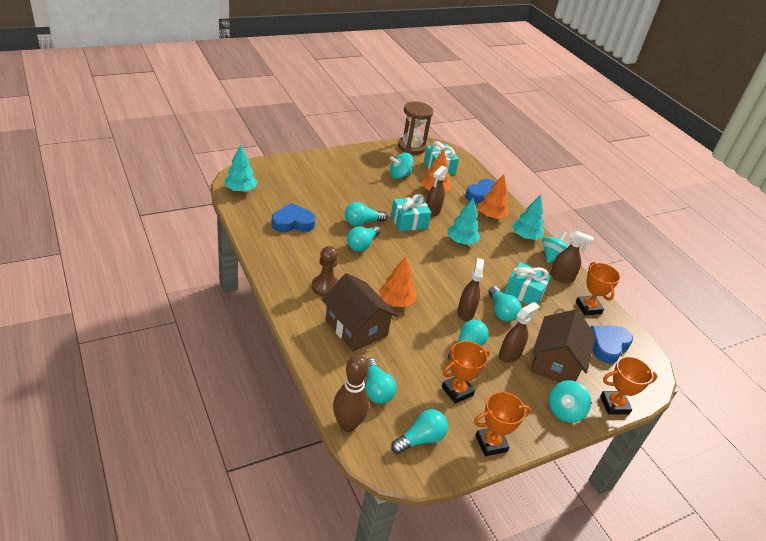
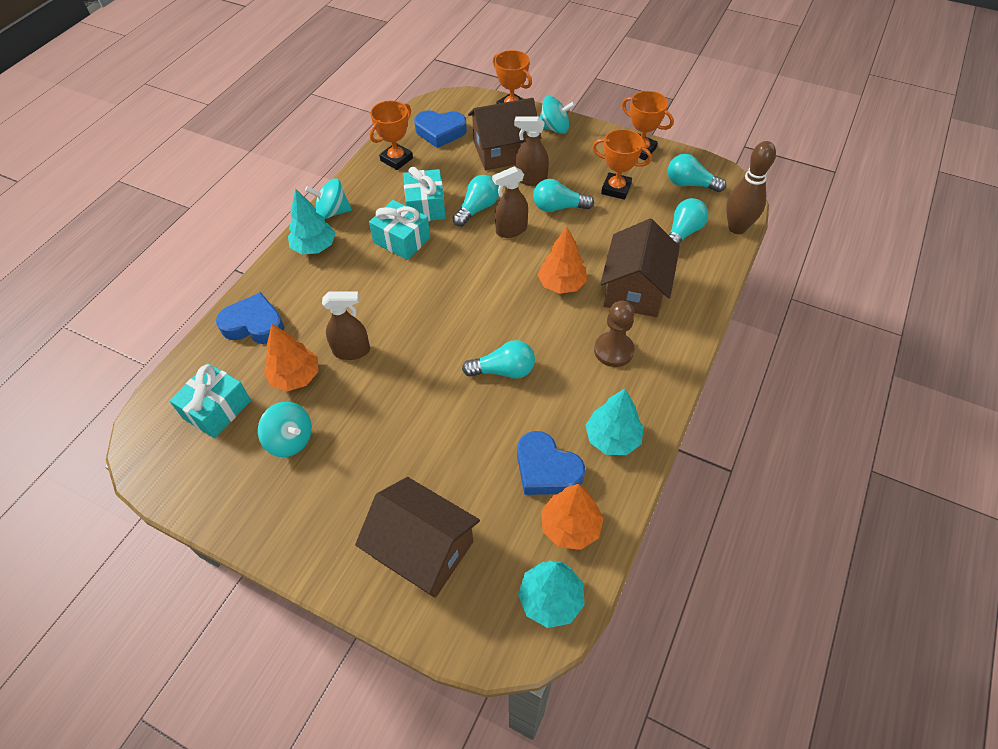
camera: 120 degrees left, 15 degrees up
turquoise light bulb [345,202,387,226] -> none
turquoise gift [391,194,431,231] -> turquoise gift moved to [369,200,430,260]
brown hourglass [398,101,433,155] -> none
turquoise tree [447,198,480,245] -> turquoise tree moved to [585,389,644,455]
orange tree [479,174,509,219] -> orange tree moved to [541,484,604,550]
brown spray bottle [550,231,594,283] -> none
none -> brown house [355,477,480,598]

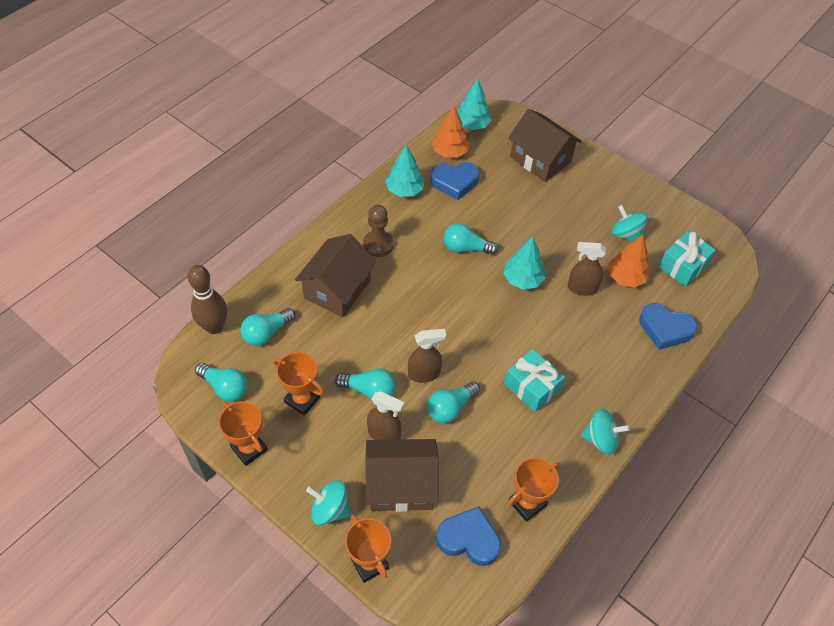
camera: 170 degrees left, 0 degrees up
turquoise tree [288,189,335,254] -> turquoise tree moved to [503,237,546,289]
turquoise gift [403,167,446,221] -> none
blue heart [517,431,585,495] -> blue heart turned 120 degrees clockwise [430,162,480,200]
orange tree [538,227,587,294] -> none

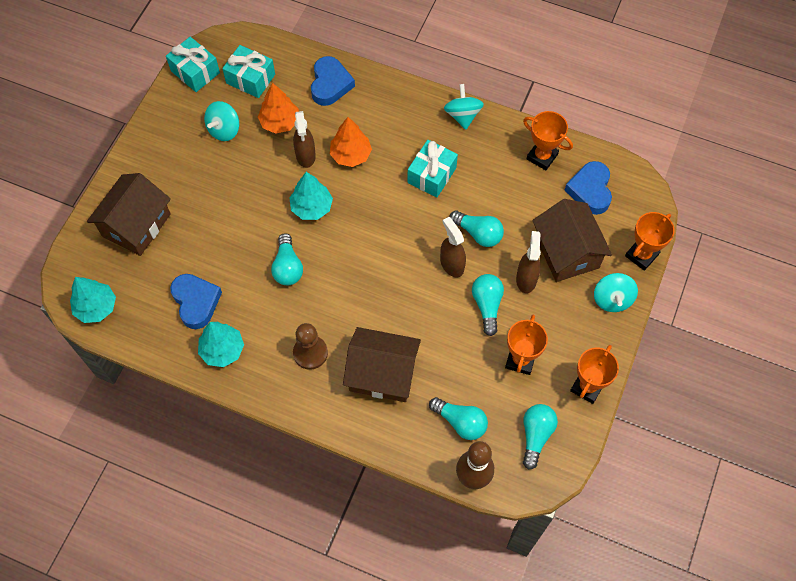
camera: 105 degrees left, 10 degrees up
orange tree [432,106,470,158] -> orange tree moved to [330,117,372,167]
none -> turquoise gift [166,37,220,92]

